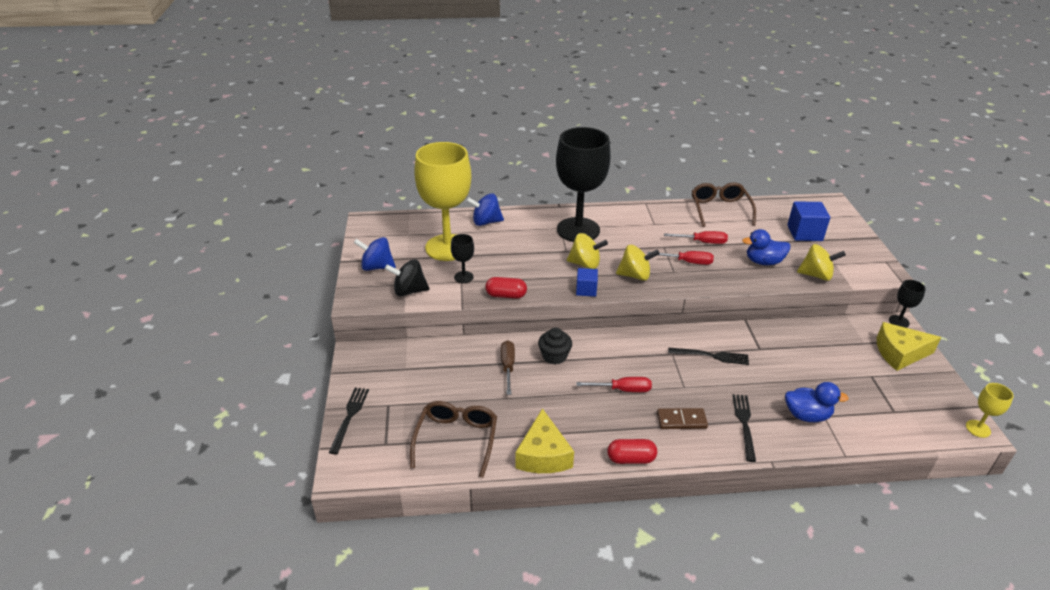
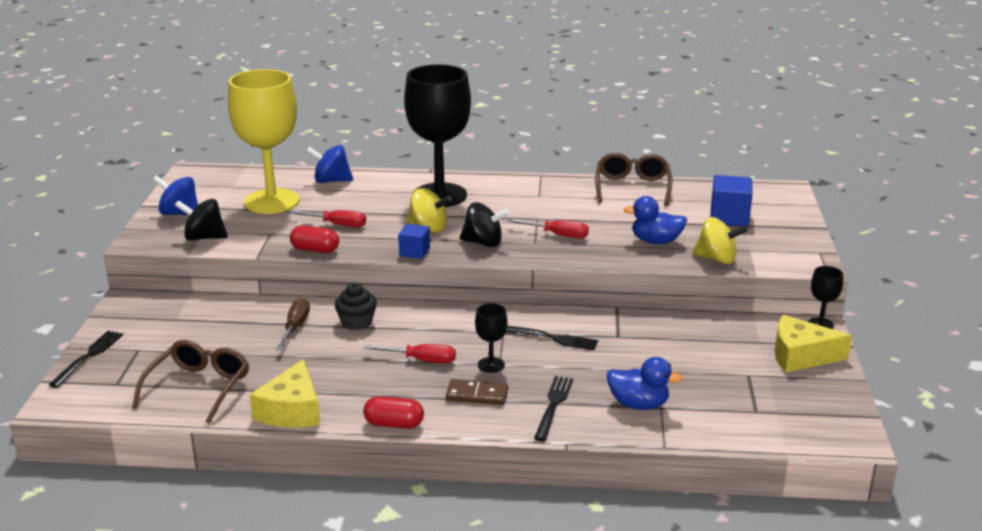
camera: 10 degrees right, 10 degrees down
black goblet [451,234,474,283] -> black goblet moved to [475,303,508,373]
yellow spinning top [616,245,660,281] -> black spinning top [460,202,510,247]
red screwdriver [664,231,728,244] -> red screwdriver moved to [288,210,366,227]
yellow goblet [966,383,1014,438] -> none

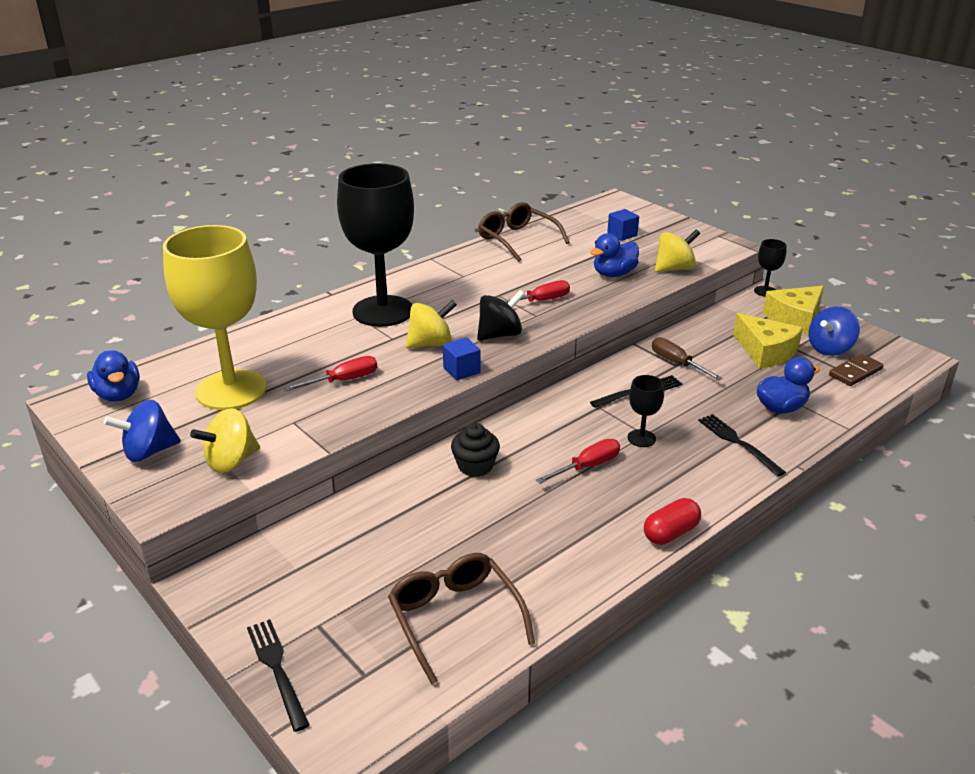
camera: 45 degrees left, 5 degrees up
black spinning top [175,199,228,241] -> yellow spinning top [190,408,260,473]
yellow cheese [250,359,320,428] -> yellow cheese moved to [733,313,803,369]
brown screwdriver [276,298,310,350] -> brown screwdriver moved to [652,337,722,380]
red capsule [290,225,339,253] -> none
blue spinning top [306,145,353,183] -> blue spinning top moved to [809,307,860,356]
brown domino [446,379,508,405] -> brown domino moved to [829,354,884,386]
blue cube [710,175,753,227] -> blue cube [607,209,639,241], size x0.63
none -> blue duck [87,350,140,402]

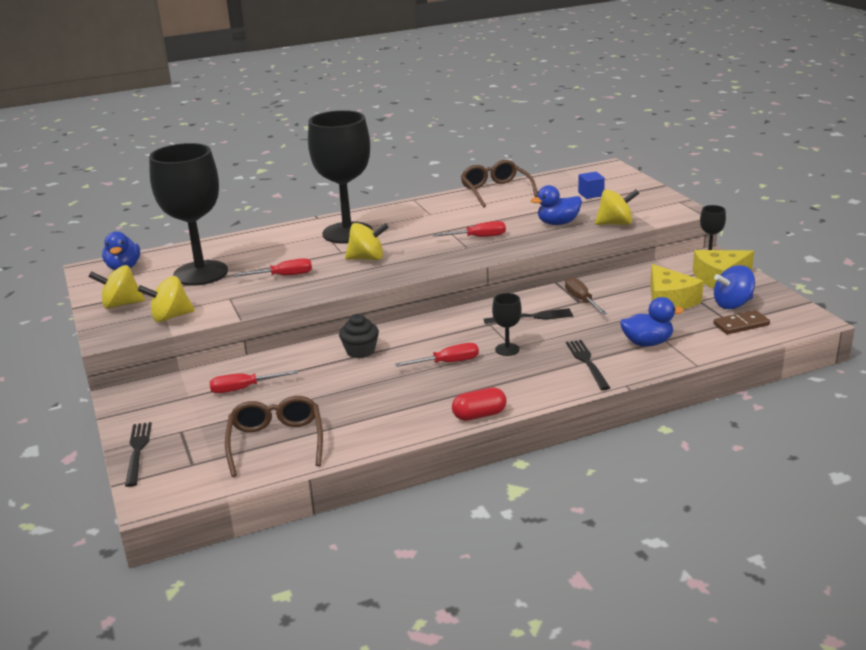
camera: 20 degrees right, 5 degrees down
blue spinning top [104,400,181,462] -> yellow spinning top [88,265,145,309]
yellow goblet [163,225,267,410] -> black goblet [149,143,228,286]
blue cube [443,337,481,380] -> none
black spinning top [477,290,525,341] -> none
none -> red screwdriver [209,370,298,393]

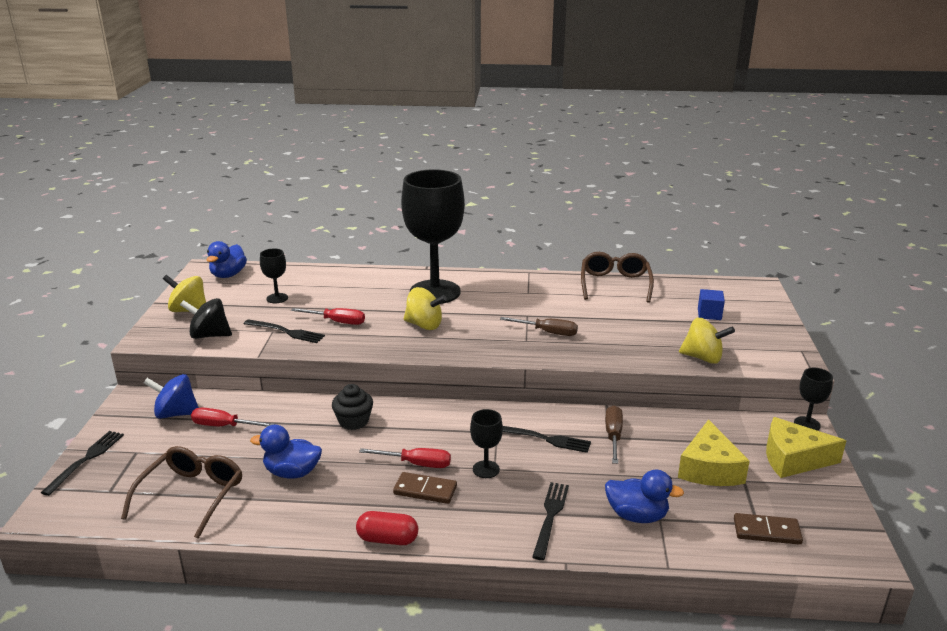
camera: 25 degrees right, 0 degrees up
yellow spinning top [138,276,195,322] -> black spinning top [180,298,232,339]
black goblet [149,143,228,286] -> black goblet [260,248,288,303], size x0.41
red screwdriver [433,221,506,237] -> brown screwdriver [500,317,578,336]
blue duck [531,185,582,225] -> blue duck moved to [250,425,322,479]
blue spinning top [714,265,755,309] -> blue spinning top moved to [144,374,199,419]
none -> black fork [244,319,325,343]
none -> brown domino [393,472,457,504]

